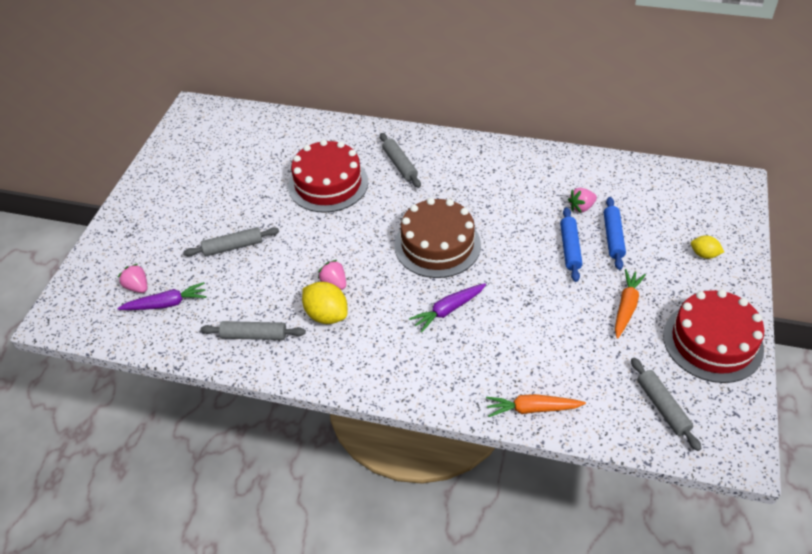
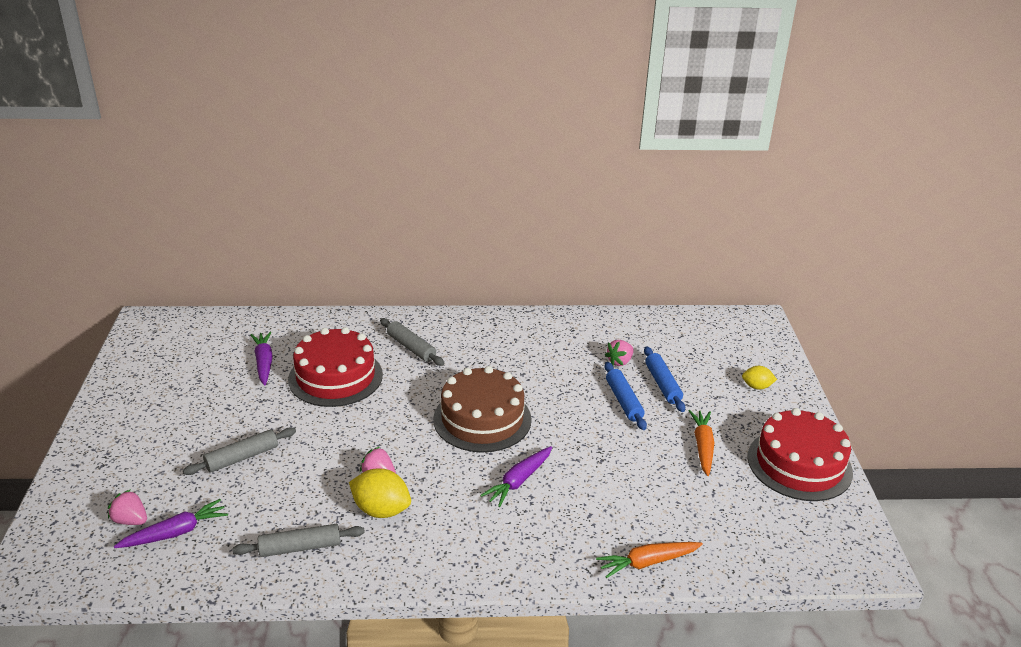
camera: 20 degrees left, 15 degrees down
grey rolling pin [631,358,701,451] -> none
none -> purple carrot [250,332,273,385]

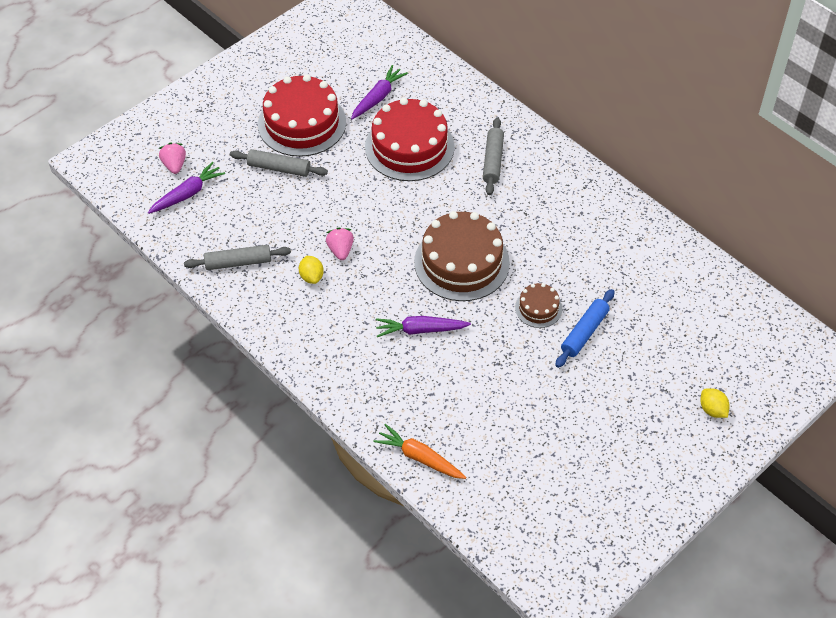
camera: 50 degrees right, 20 degrees up
purple carrot [114,499,228,548] -> purple carrot turned 60 degrees counterclockwise [148,162,225,214]
grey rolling pin [232,524,365,557] -> grey rolling pin turned 45 degrees counterclockwise [184,245,291,270]
yellow lemon [349,468,411,518] -> yellow lemon [299,256,324,284], size x0.59
pink strawberry [605,340,634,366] -> none
blue rolling pin [644,346,685,412] -> none
orange carrot [689,410,714,476] -> none
red cake [747,408,853,501] -> red cake moved to [258,74,346,157]
none -> brown cake [515,283,562,328]

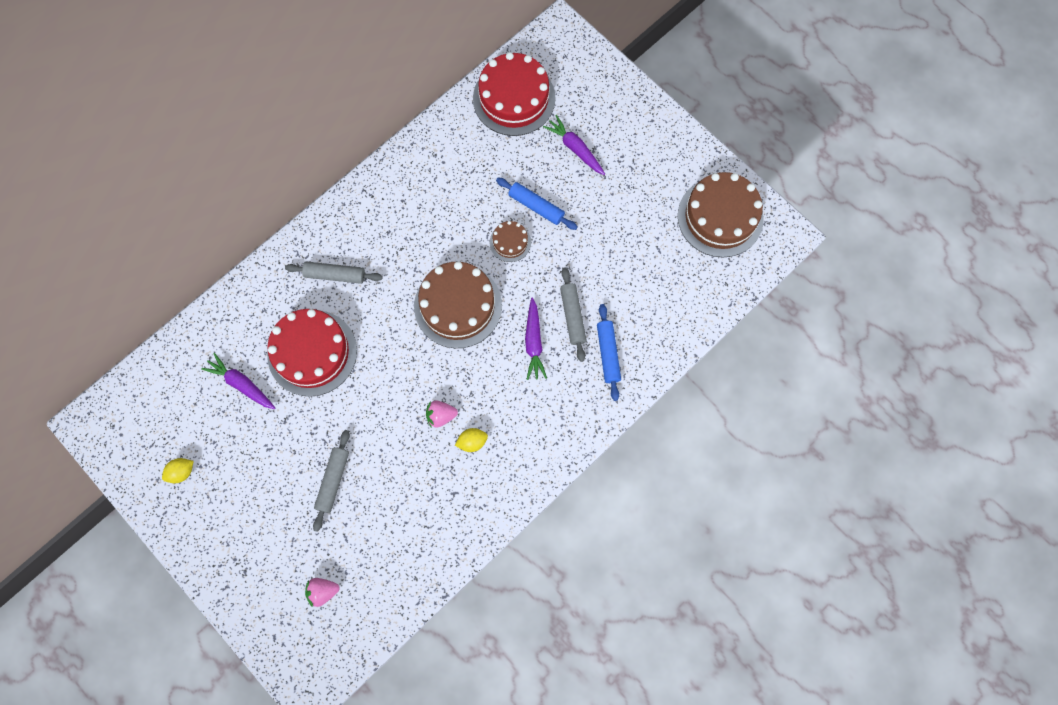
camera: 90 degrees left, 20 degrees up
purple carrot [148,162,225,214] -> purple carrot moved to [543,115,605,175]
grey rolling pin [184,245,291,270] -> grey rolling pin moved to [560,267,587,362]
red cake [258,74,346,157] -> red cake moved to [473,52,556,136]
orange carrot [373,424,466,479] -> none
yellow lemon [700,388,730,418] -> yellow lemon moved to [162,458,194,483]
none -> blue rolling pin [597,304,621,401]
none -> brown cake [678,172,764,258]

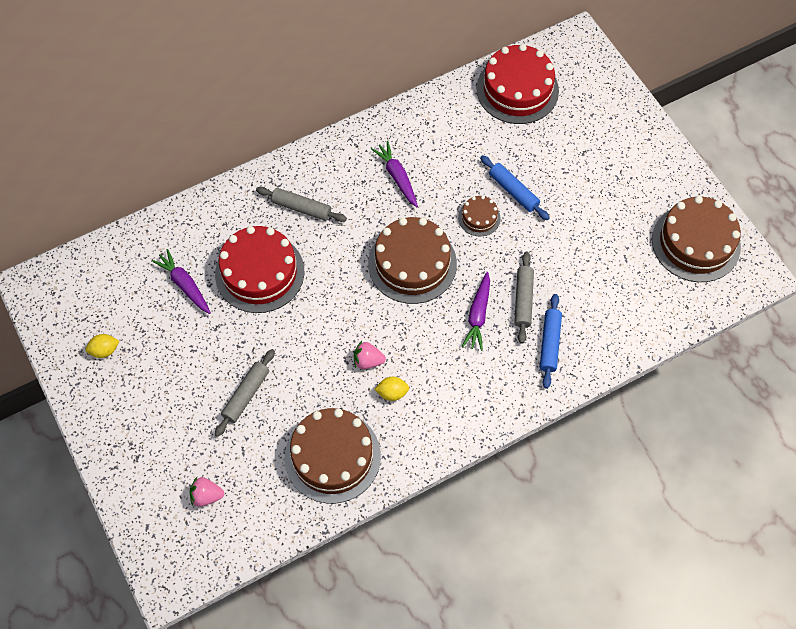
camera: 15 degrees right, 10 degrees down
purple carrot [543,115,605,175] -> purple carrot moved to [371,141,418,207]
none -> brown cake [285,408,381,504]

